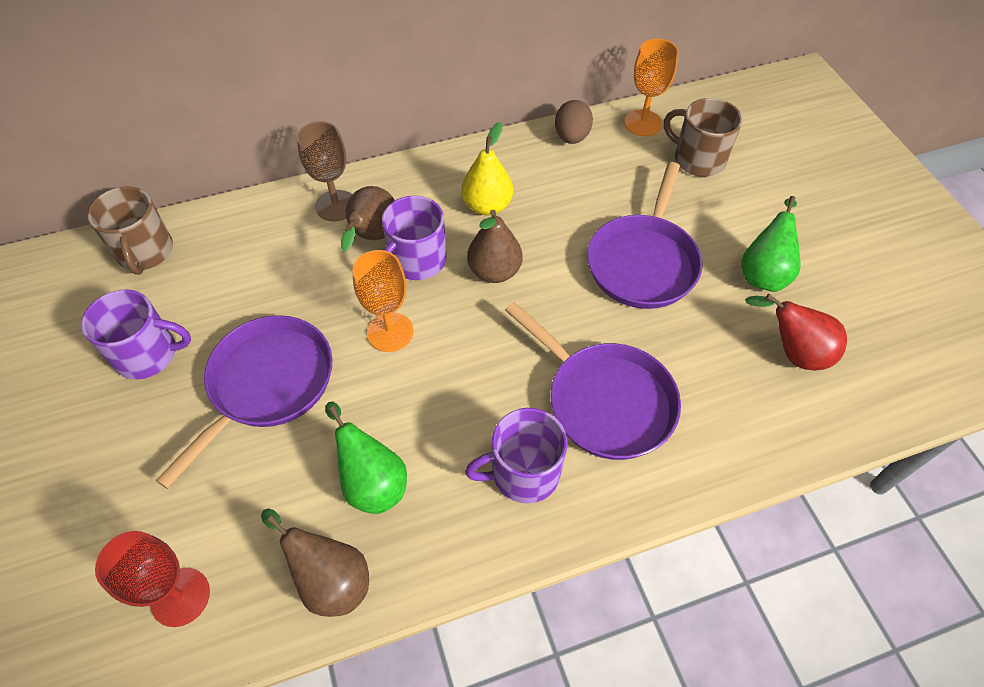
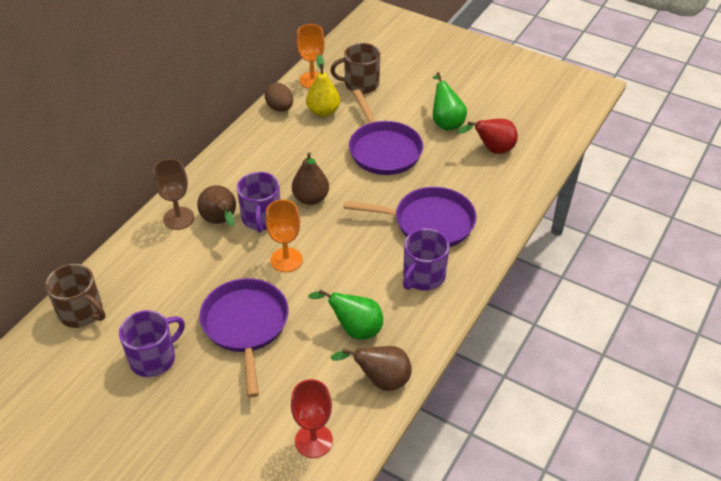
camera: 40 degrees left, 10 degrees down
yellow pear [461,122,513,215] -> yellow pear moved to [306,54,340,117]

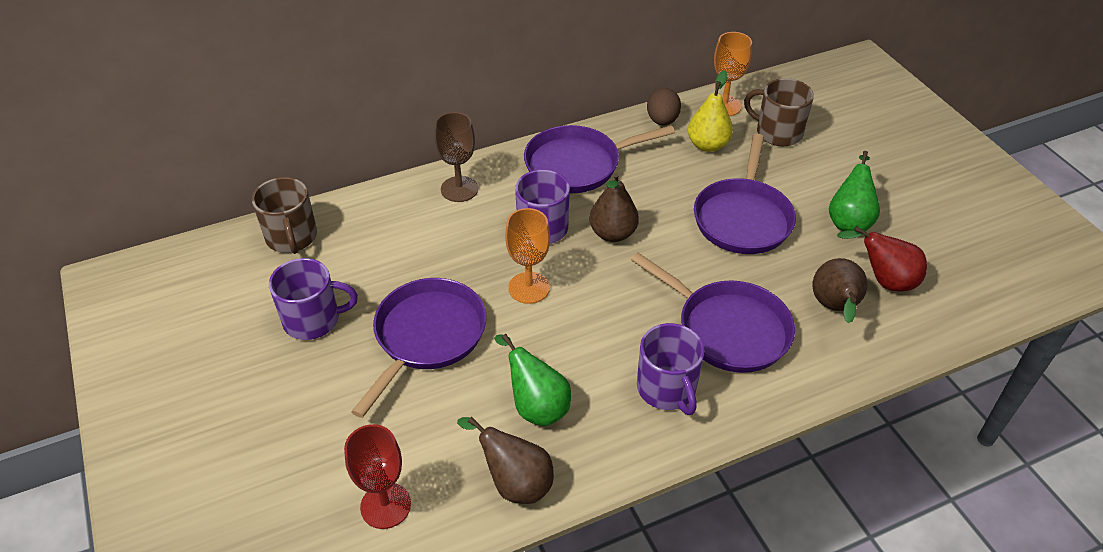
camera: 35 degrees right, 0 degrees up
brown pear [197,185,236,226] -> brown pear moved to [813,258,868,323]
purple mug [403,228,449,291] -> purple mug turned 90 degrees counterclockwise [637,323,704,415]
none -> purple pan [524,125,675,193]

